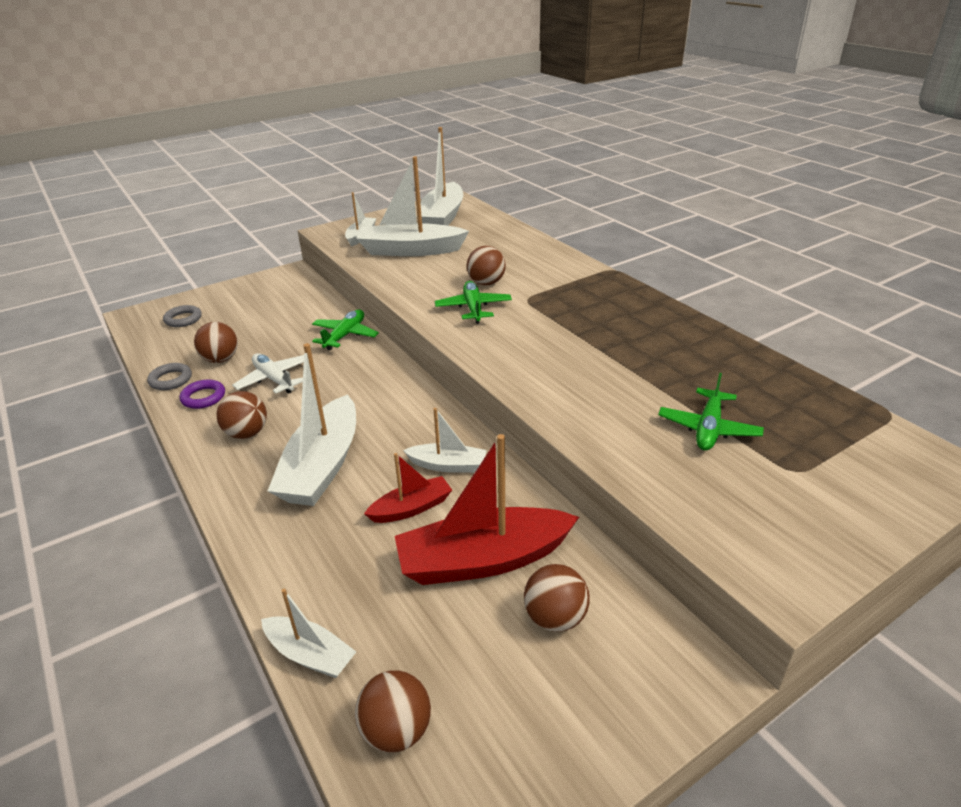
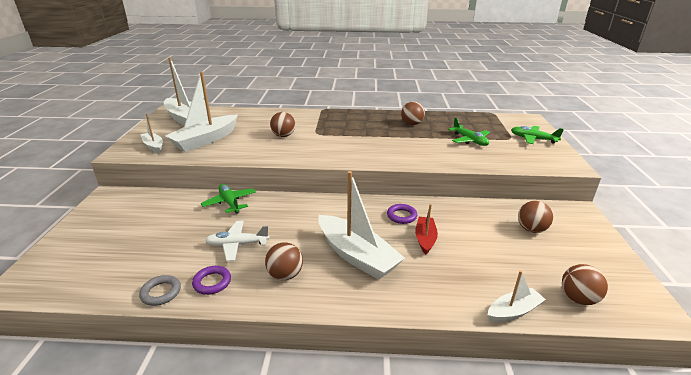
camera: 55 degrees left, 5 degrees down
grey ring [163,305,202,327] -> none
brown ball [194,322,238,363] -> brown ball moved to [401,101,425,125]
red boat [395,434,579,585] -> none
white boat [403,408,487,473] -> purple ring [387,204,417,224]
green plane [435,281,512,324] -> green plane moved to [511,126,564,144]

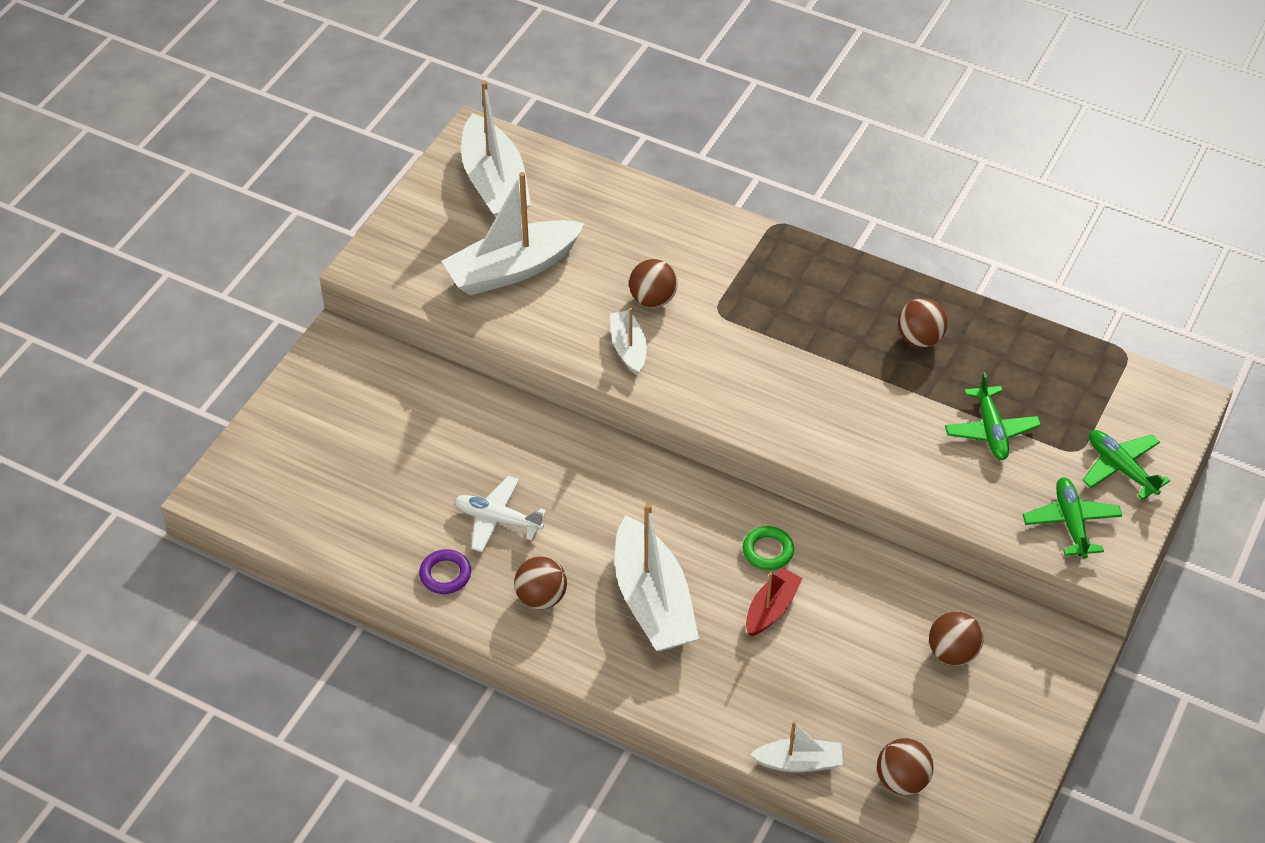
camera: 25 degrees right, 20 degrees up
grey ring [139,275,181,306] -> none
white boat [141,113,163,153] -> white boat moved to [610,308,647,375]
green plane [201,184,256,214] -> green plane moved to [1023,477,1122,559]
purple ring [387,204,417,224] -> green ring [743,526,794,570]

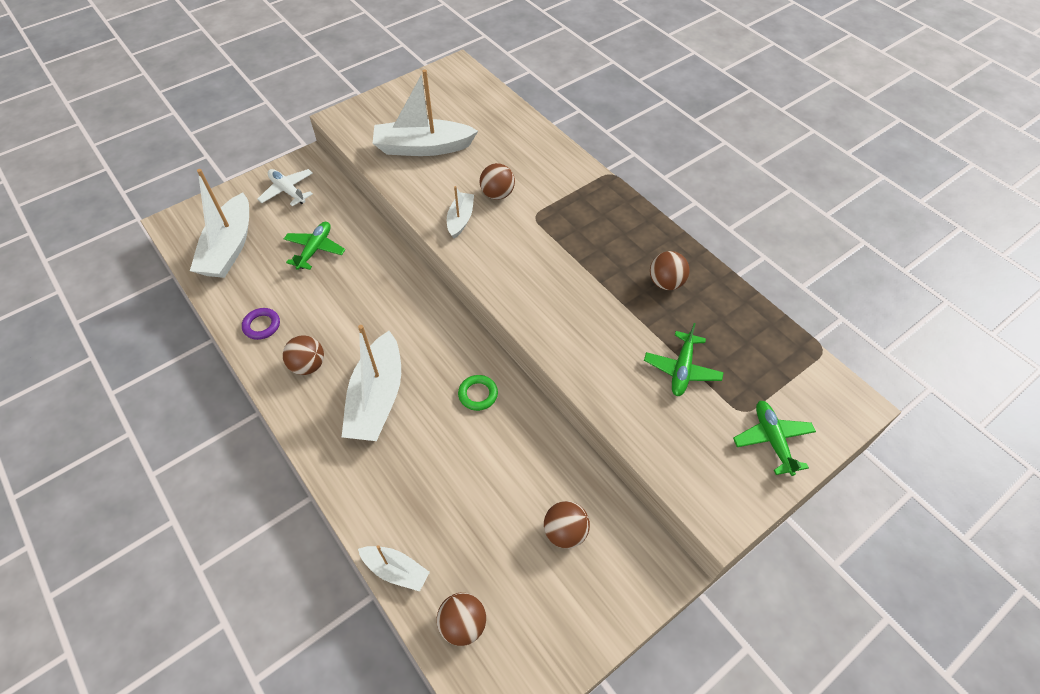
camera: 25 degrees right, 5 degrees up
white plane [454,476,546,552] -> white plane moved to [258,169,313,206]
white boat [461,81,531,217] -> white boat moved to [190,169,249,278]
red boat [746,568,803,636] -> none
green plane [1023,477,1122,559] -> green plane moved to [284,222,345,270]

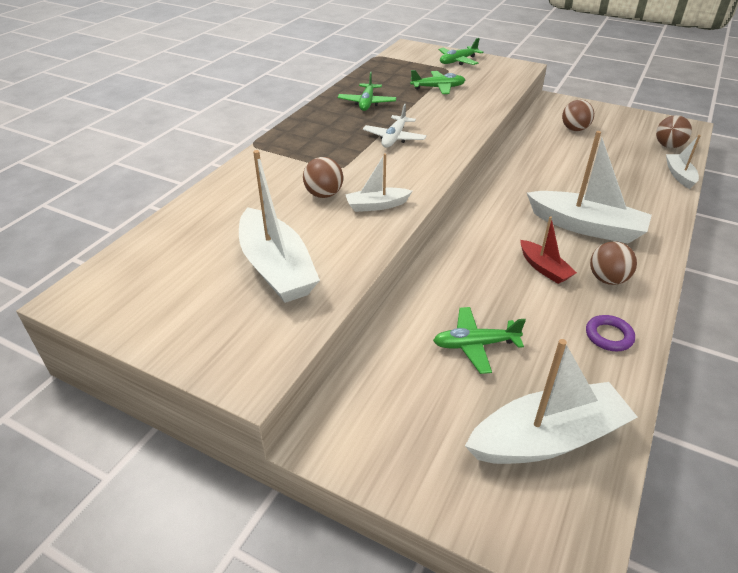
camera: 115 degrees left, 15 degrees down
white plane [258,169,313,206] -> white plane moved to [363,104,427,148]
white boat [342,325,401,441] -> white boat turned 45 degrees clockwise [527,131,652,244]
green ring [458,375,498,411] -> none
brown ball [650,251,690,290] -> green plane [338,72,397,111]
none -> red boat [520,216,577,284]

